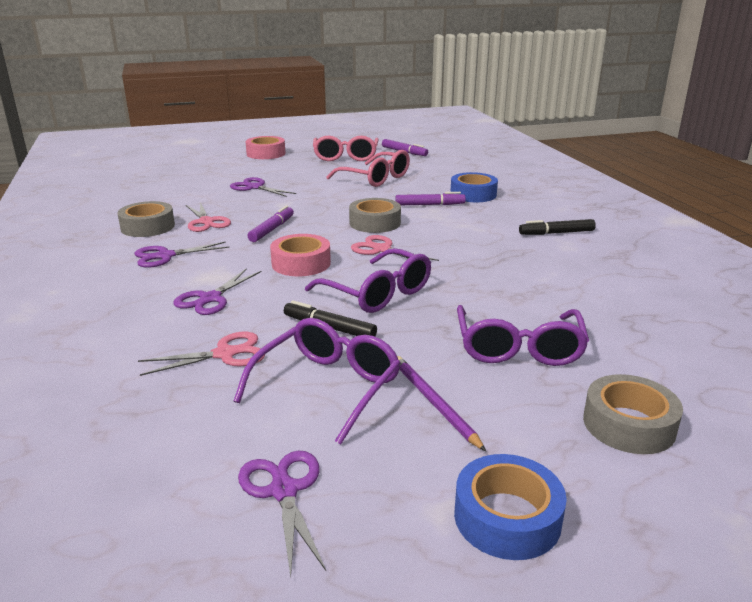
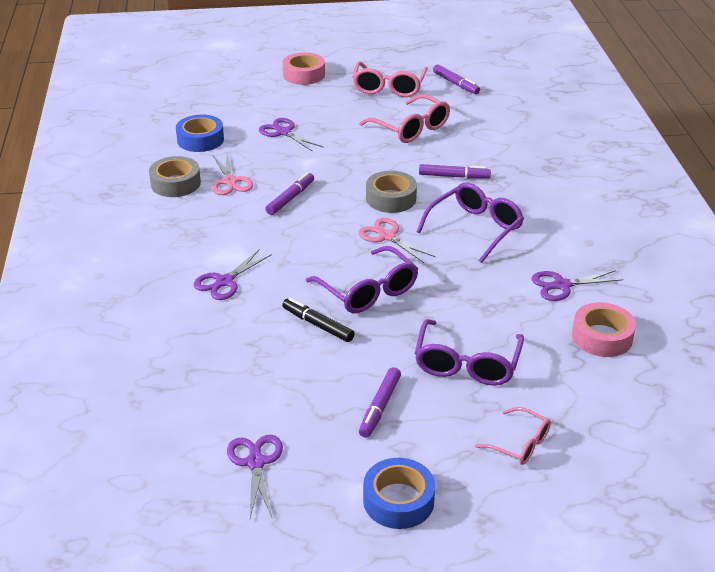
camera: 10 degrees right, 10 degrees up
purple scissors [134,242,229,268] -> purple scissors moved to [532,270,623,301]
pink scissors [138,332,265,376] -> none
purple glasses [234,318,401,445] -> purple glasses moved to [417,183,524,263]
pink tape [270,234,331,276] -> pink tape moved to [572,302,636,357]
purple pencil [397,356,486,451] -> purple marker [359,367,401,438]
blue tape [450,172,498,202] -> blue tape moved to [176,115,224,152]
black marker [519,219,596,235] -> none
grey tape [583,374,683,454] -> pink glasses [475,407,551,465]

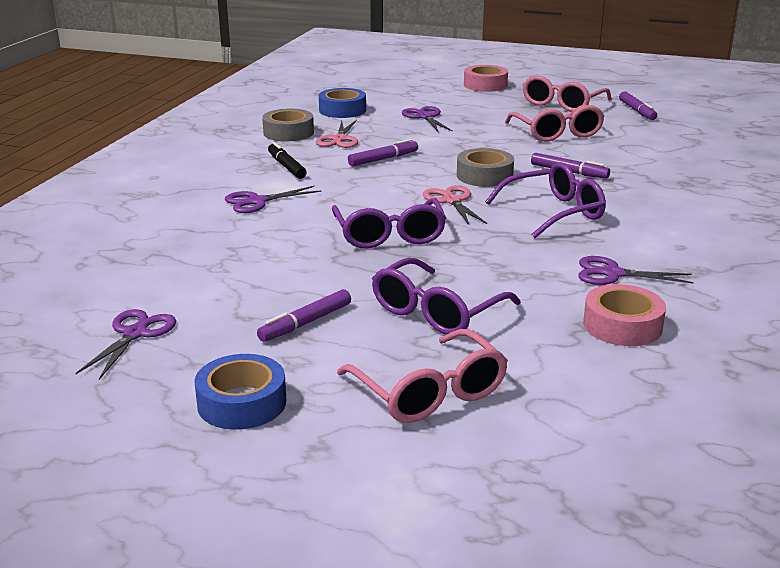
camera: 25 degrees right, 10 degrees down
black marker [282,298,355,342] -> black marker moved to [268,142,307,179]
pink glasses [475,407,551,465] -> pink glasses [337,329,508,423], size x1.67

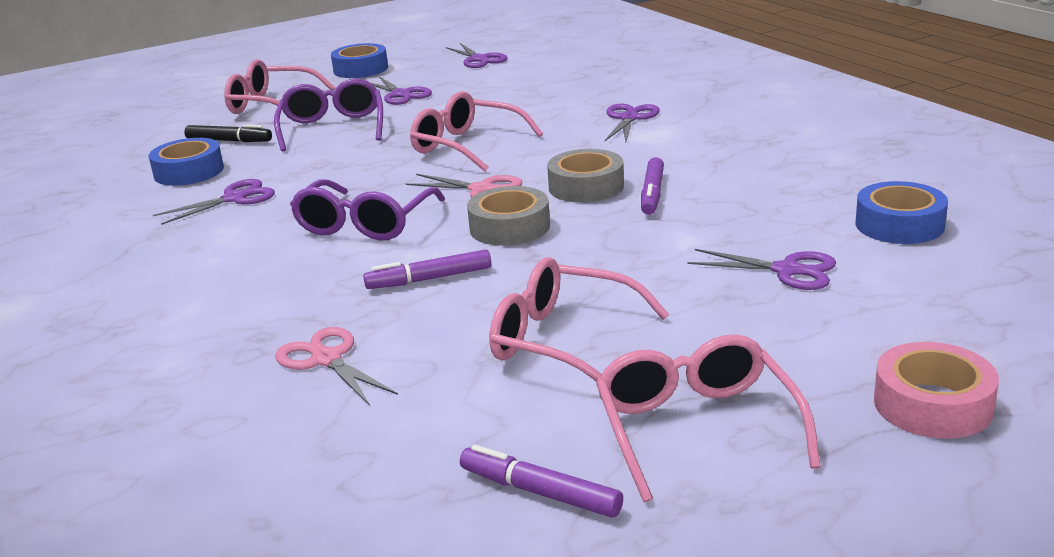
camera: 135 degrees right, 0 degrees up
purple marker [257,289,351,342] -> purple scissors [371,76,432,105]
grey tape [262,109,314,141] -> grey tape moved to [547,149,624,203]
black marker [268,142,307,179] -> black marker moved to [184,124,272,142]
pink scissors [316,120,358,148] -> pink scissors moved to [275,327,398,406]
purple glasses [332,198,446,248] -> pink glasses [410,91,543,171]
pink tape [583,284,666,346] -> blue tape [149,138,224,186]

